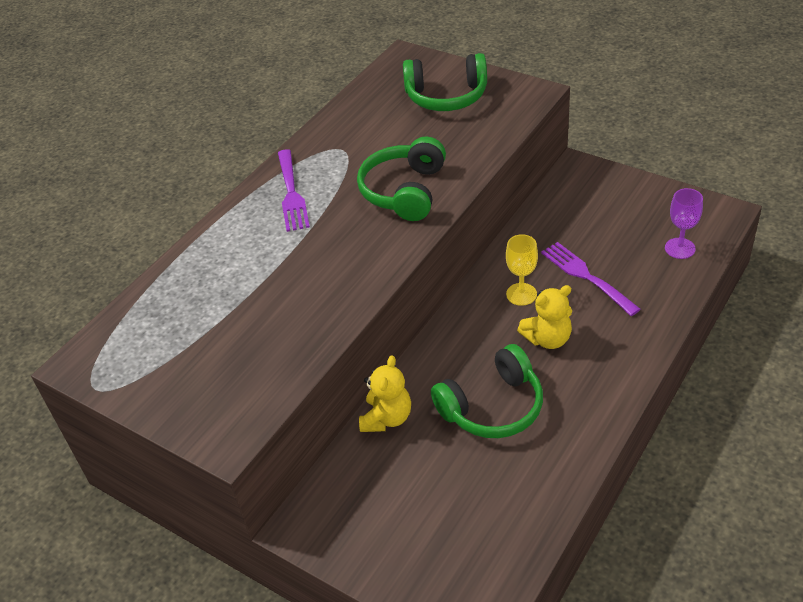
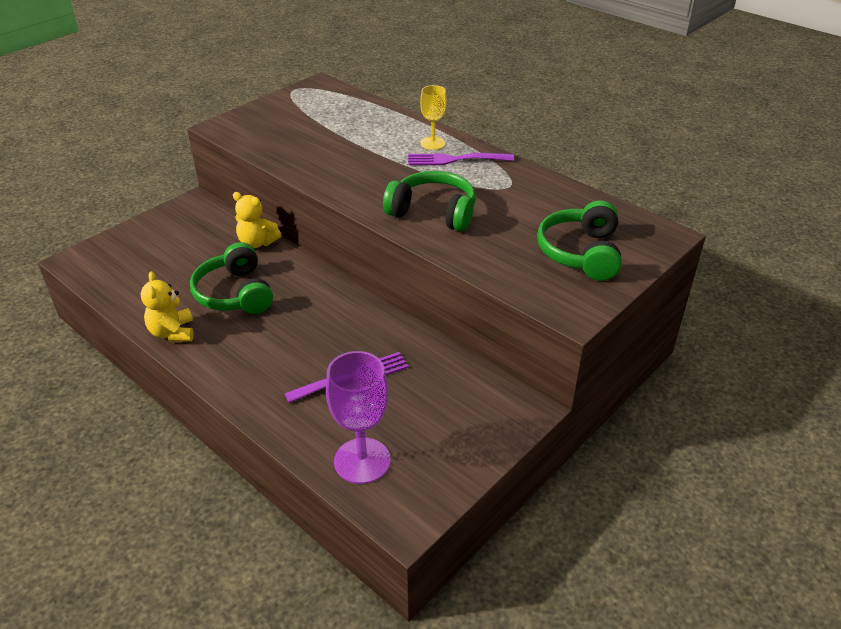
camera: 95 degrees right, 5 degrees down
yellow goblet [506,234,538,306] -> yellow goblet moved to [420,85,447,150]
yellow teddy bear [517,285,572,349] -> yellow teddy bear moved to [141,271,194,342]
purple goblet [665,188,703,259] -> purple goblet [326,351,391,484], size x1.64

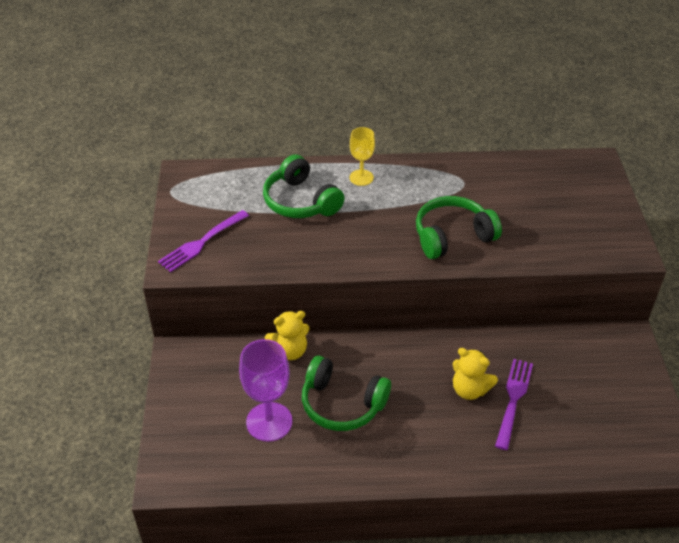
camera: 45 degrees left, 5 degrees up
yellow teddy bear [141,271,194,342] -> yellow teddy bear moved to [453,348,498,400]
purple goblet [326,351,391,484] -> purple goblet moved to [239,339,292,442]
purple fork [408,153,514,165] -> purple fork moved to [158,210,249,272]
green headphones [537,200,622,281] -> green headphones moved to [263,154,345,218]

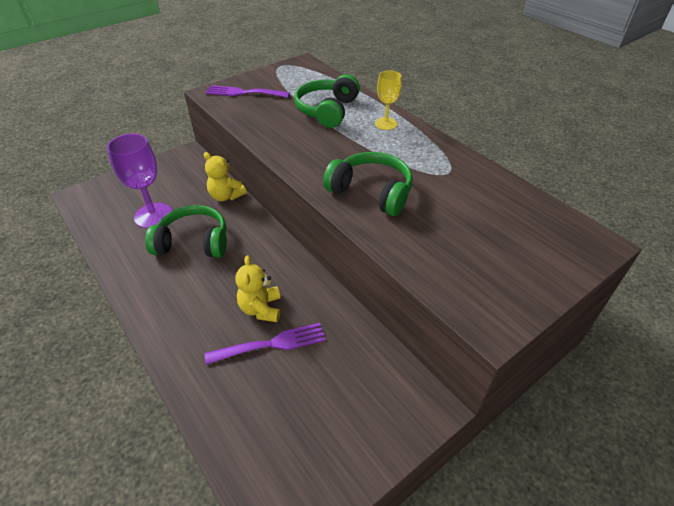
camera: 55 degrees right, 0 degrees up
green headphones [302,356,391,431] -> green headphones turned 105 degrees clockwise [145,205,227,258]

